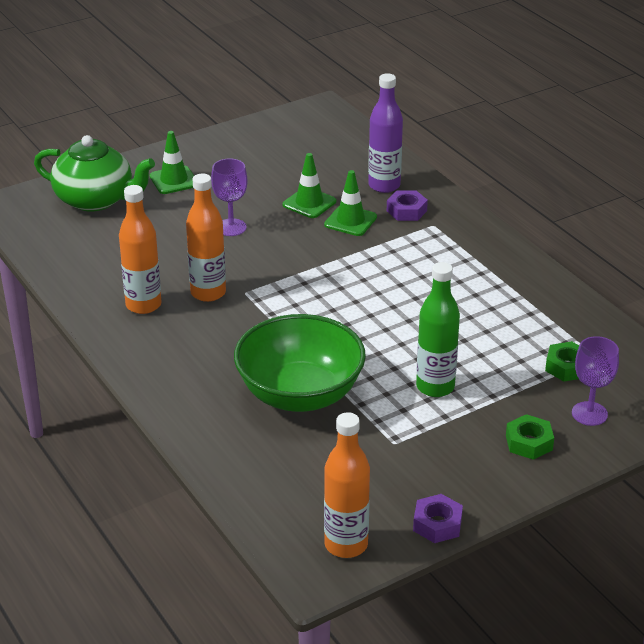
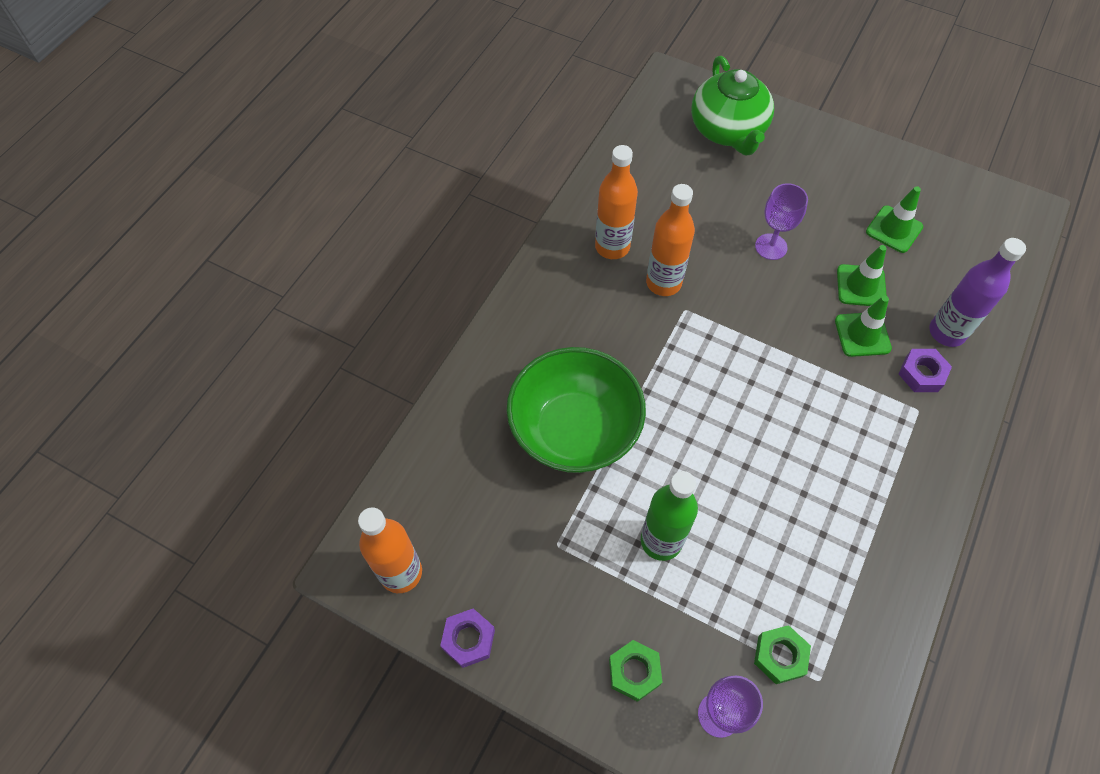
camera: 60 degrees right, 25 degrees up
green traffic cone [150,131,194,194] -> green traffic cone moved to [866,186,923,253]

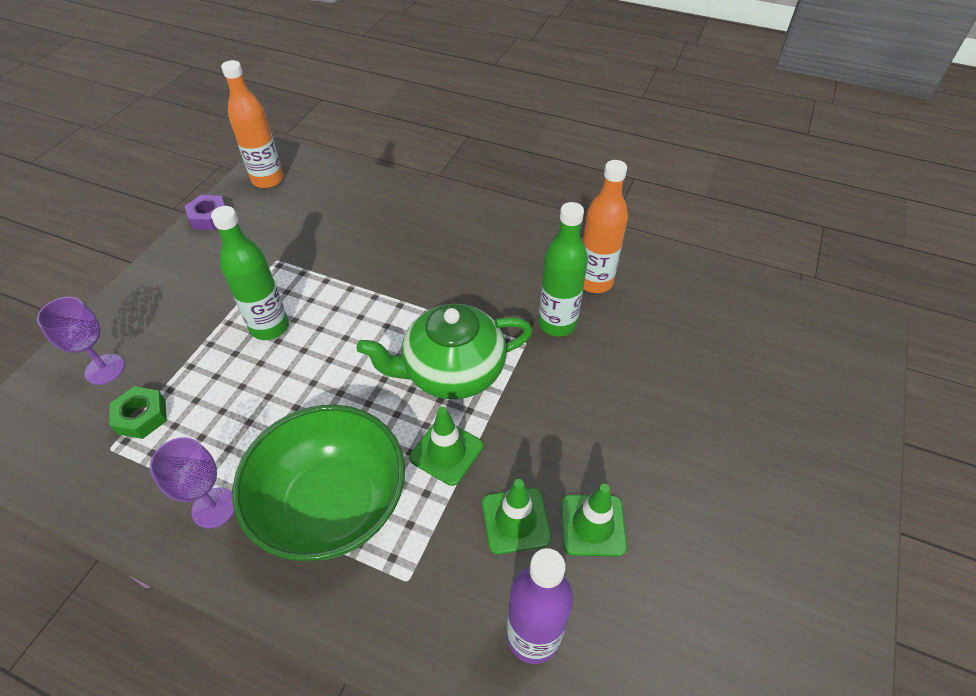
camera: 85 degrees right, 10 degrees down
green bowl [507,347,646,473] -> green bowl moved to [232,405,405,561]
green nut [609,640,662,702] -> none
orange bottle [646,184,695,296] -> green bottle [538,202,588,337]
green teapot [691,56,774,155] -> green teapot moved to [357,304,532,399]
purple goblet [755,183,808,260] -> purple goblet moved to [150,437,234,529]
green traffic cone [866,186,923,253] -> green traffic cone moved to [409,407,483,486]
purple nut [899,349,952,392] -> none

